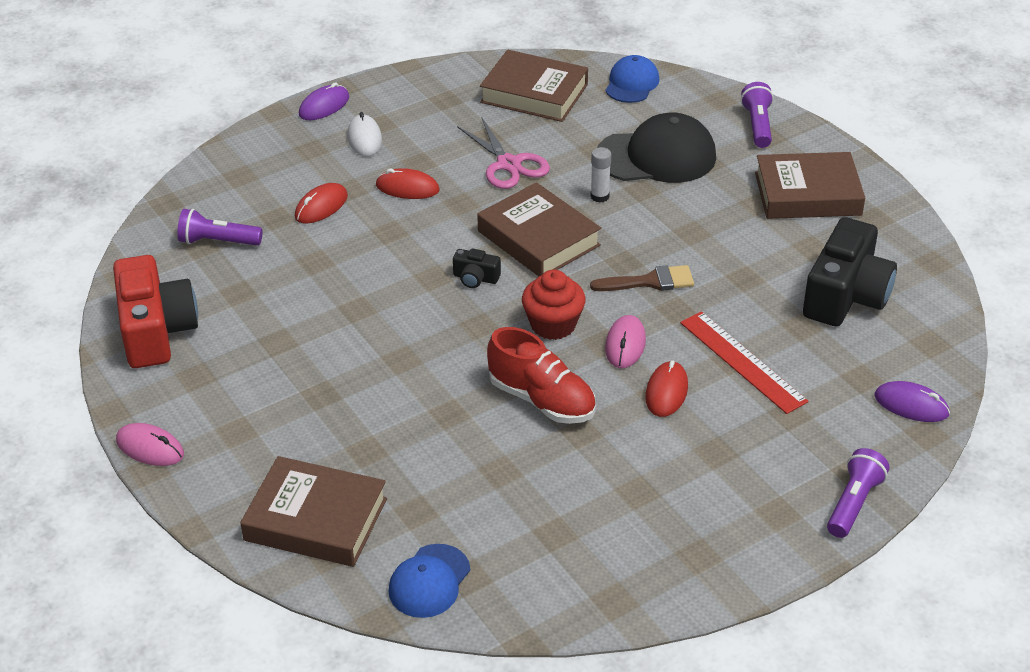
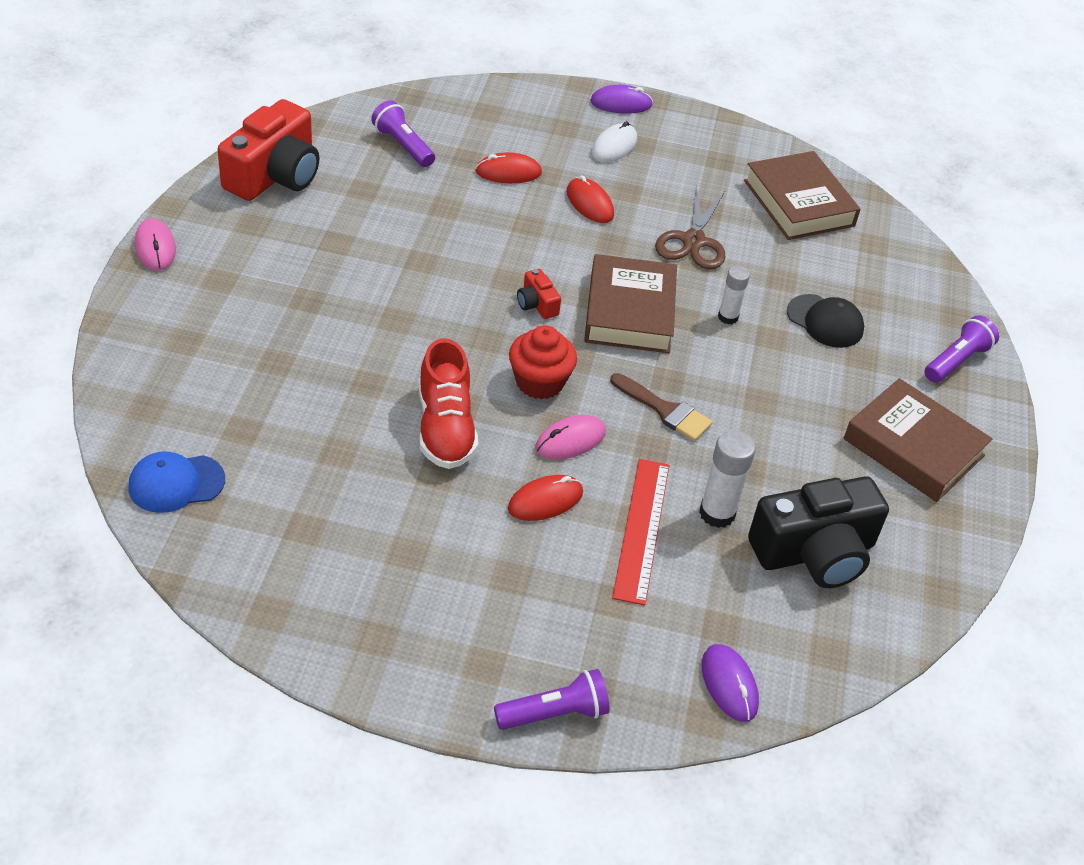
camera: 40 degrees right, 5 degrees up
brown book [240,456,387,567] -> none
black camera [453,249,501,288] -> red camera [517,269,561,319]
pink scissors [457,117,550,189] -> brown scissors [655,185,726,269]
black cap [597,112,716,183] -> black cap [787,294,864,348], size x0.60
blue cap [605,55,659,103] -> none
none -> white glue stick [699,430,756,528]

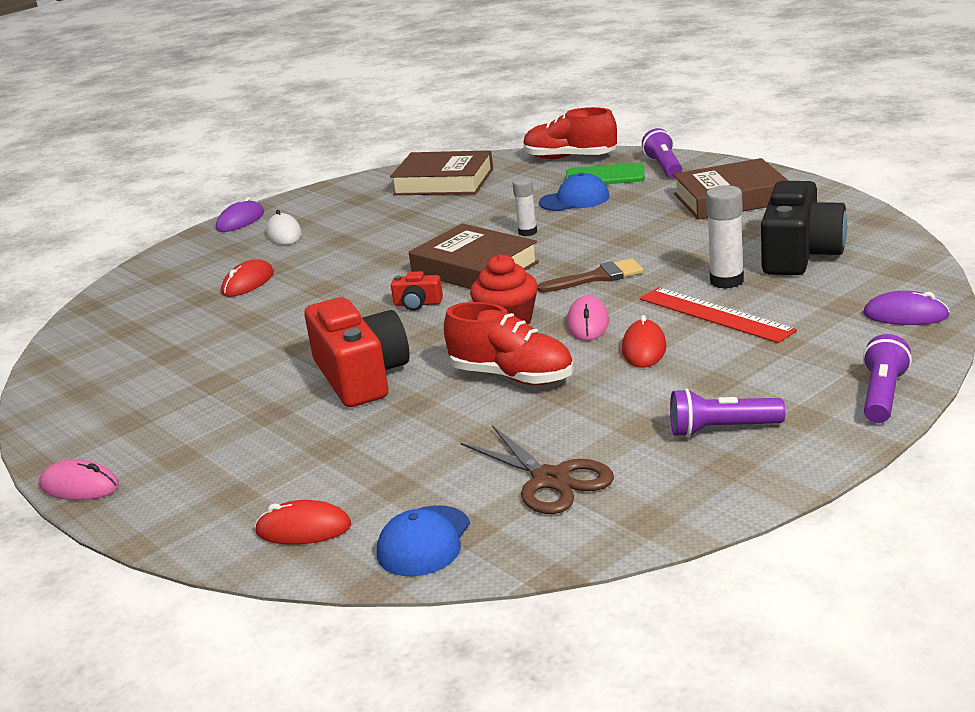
camera: 45 degrees left, 20 degrees down
red camera [218,99,319,201] -> red camera moved to [304,297,409,407]
purple flashlight [371,100,435,167] -> purple flashlight moved to [670,388,785,437]
red mouse [567,175,614,223] -> red mouse moved to [255,500,351,544]
brown scissors [655,185,726,269] -> brown scissors moved to [461,425,614,514]
black cap [787,294,864,348] -> blue cap [539,173,610,211]
none -> red shoe [523,107,617,159]
none -> green phone [566,163,645,184]

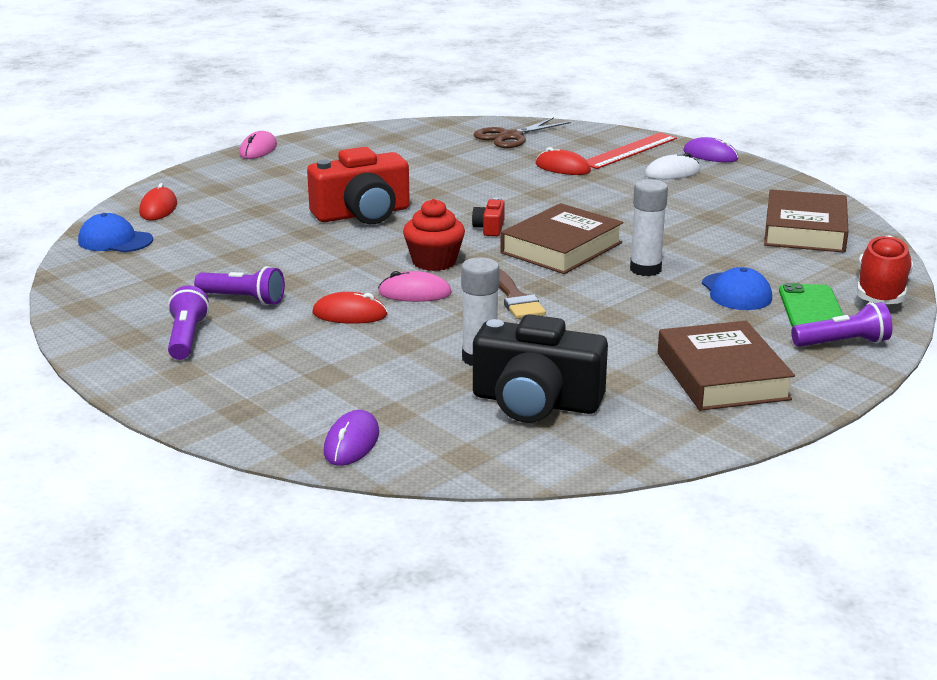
camera: 85 degrees right, 0 degrees up
red shoe [444,302,574,385] -> none
brown scissors [461,425,614,514] -> brown scissors moved to [473,117,571,148]
white glue stick [513,178,537,236] -> white glue stick [630,179,668,276], size x1.55
red ruler [639,287,797,343] -> red ruler moved to [587,133,677,169]
purple flashlight [863,334,912,423] -> purple flashlight moved to [194,266,285,306]

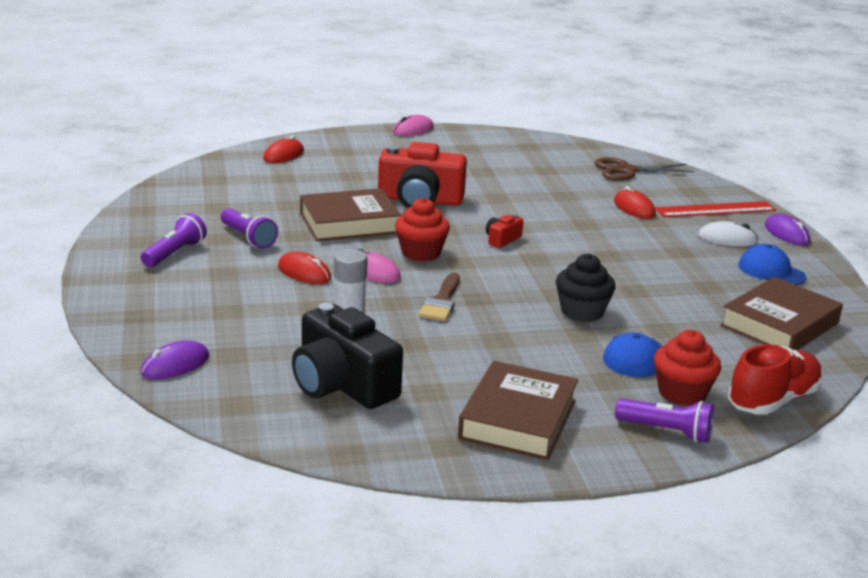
camera: 30 degrees right, 0 degrees up
blue cap [78,213,153,252] -> blue cap moved to [739,244,806,285]
brown book [500,203,623,274] -> brown book moved to [300,188,401,241]
white glue stick [630,179,668,276] -> black cupcake [556,254,615,322]
green phone [779,283,843,328] -> red cupcake [654,330,721,406]

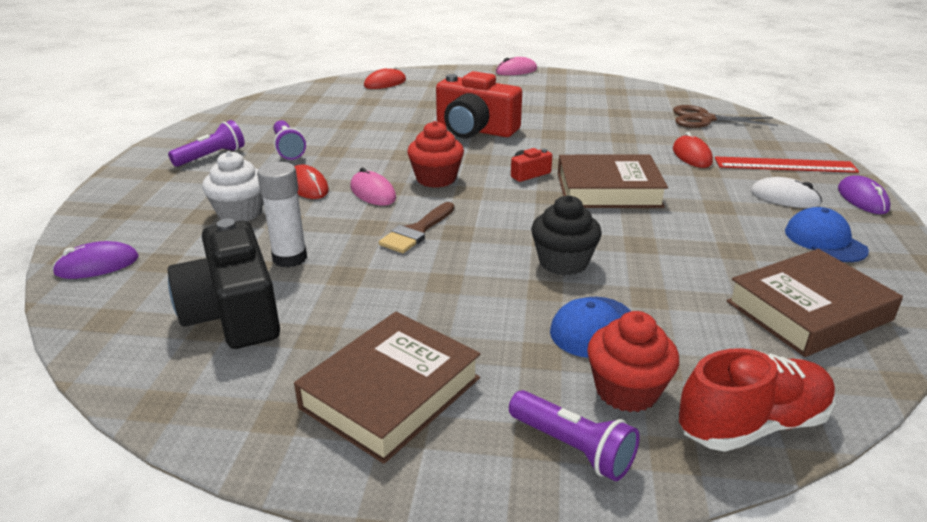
camera: 20 degrees right, 5 degrees up
brown book [300,188,401,241] -> brown book moved to [558,155,668,208]
none -> white cupcake [202,151,263,222]

